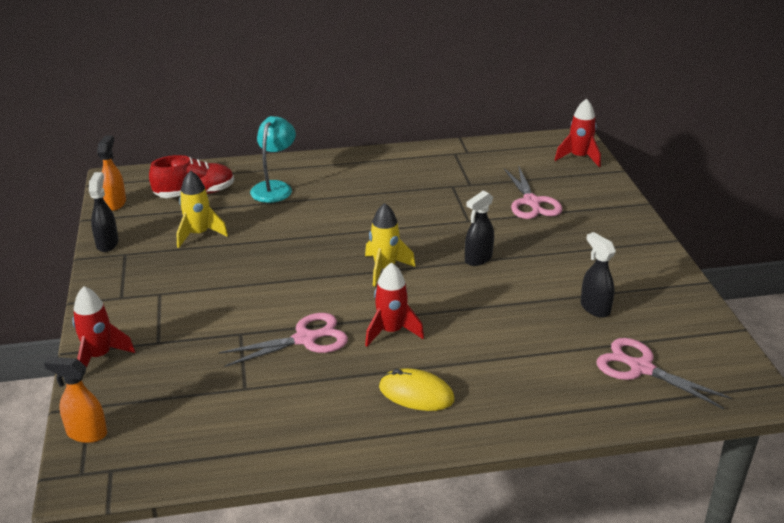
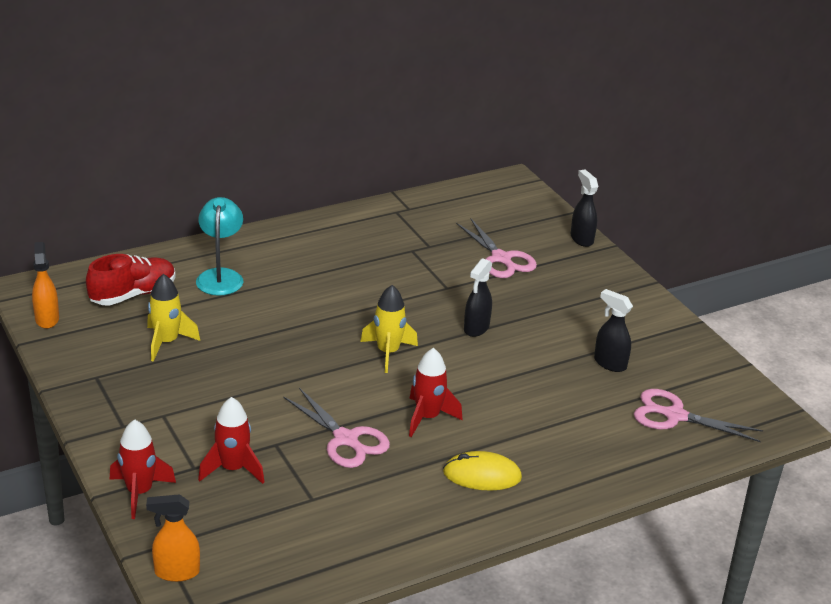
camera: 20 degrees left, 0 degrees up
black spray bottle [89,172,119,252] -> black spray bottle moved to [571,169,598,247]
pink scissors [219,313,348,367] -> pink scissors turned 90 degrees clockwise [283,388,390,468]
red rocket [555,99,601,167] -> red rocket moved to [198,397,264,484]

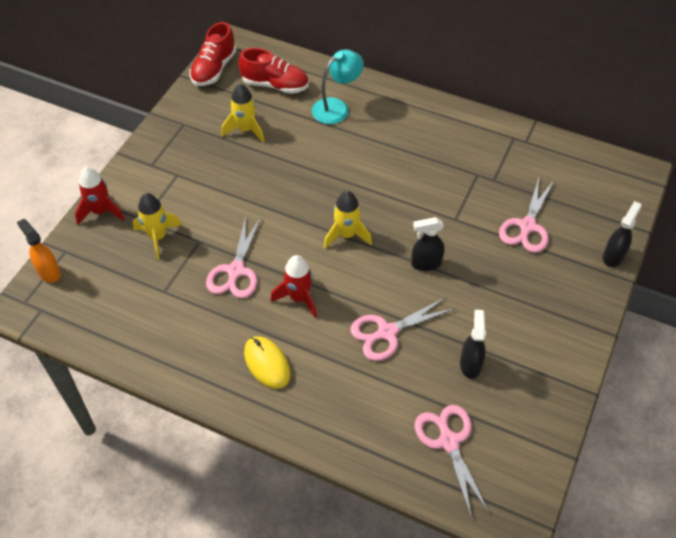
camera: 55 degrees right, 20 degrees up
orange spray bottle [32,242,59,329] -> red shoe [190,22,236,86]
red rocket [198,397,264,484] -> yellow rocket [133,193,182,259]
none -> pink scissors [350,297,455,361]

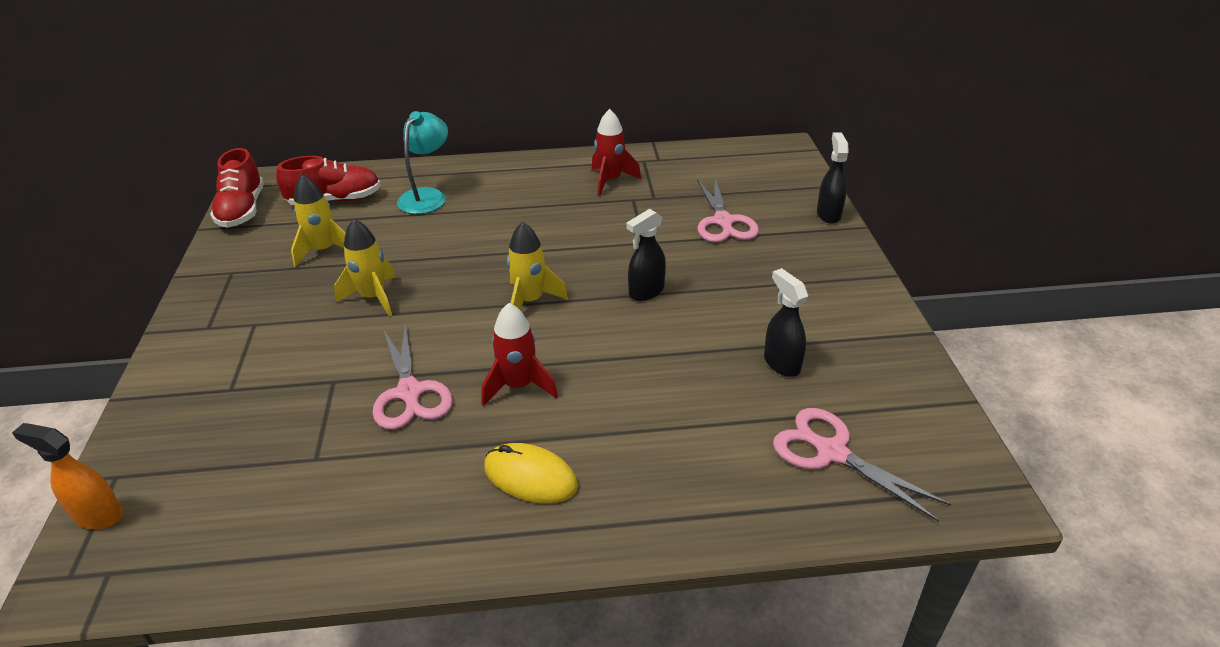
camera: 30 degrees left, 15 degrees down
red rocket [75,167,125,225] -> red rocket moved to [592,109,641,196]
yellow rocket [133,193,182,259] -> yellow rocket moved to [334,219,396,316]
pink scissors [350,297,455,361] -> none

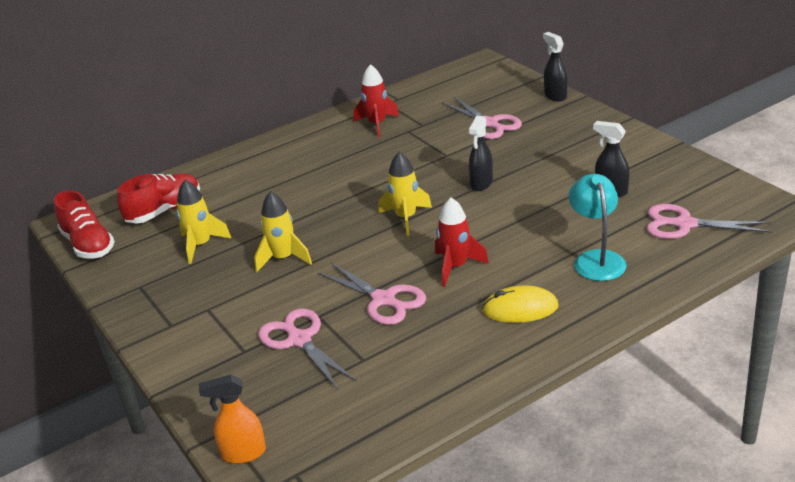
camera: 25 degrees left, 5 degrees down
turquoise lamp [397,111,448,214] -> turquoise lamp moved to [569,174,627,281]
none -> pink scissors [258,309,357,390]

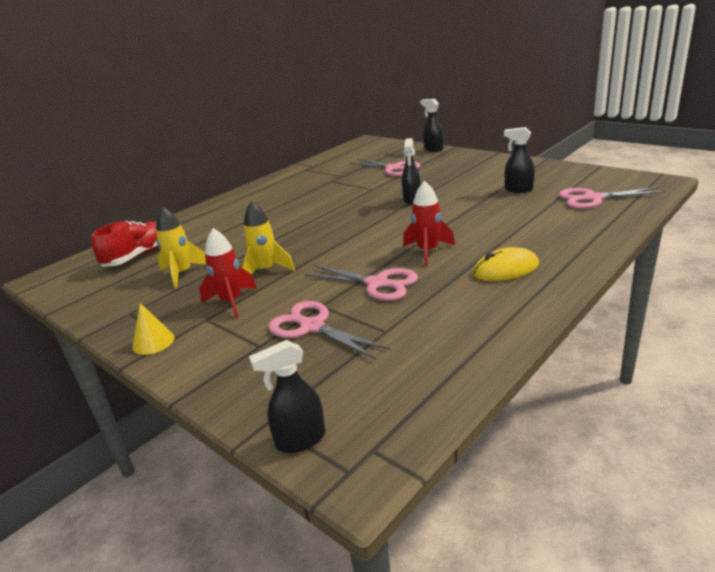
camera: 15 degrees left, 5 degrees down
red shoe [54,190,115,259] -> none
orange spray bottle [199,375,266,464] -> black spray bottle [249,340,326,453]
red rocket [354,64,399,137] -> red rocket moved to [199,228,257,318]
yellow rocket [379,152,432,236] -> none
turquoise lamp [569,174,627,281] -> none
none -> yellow cone [132,303,175,355]

